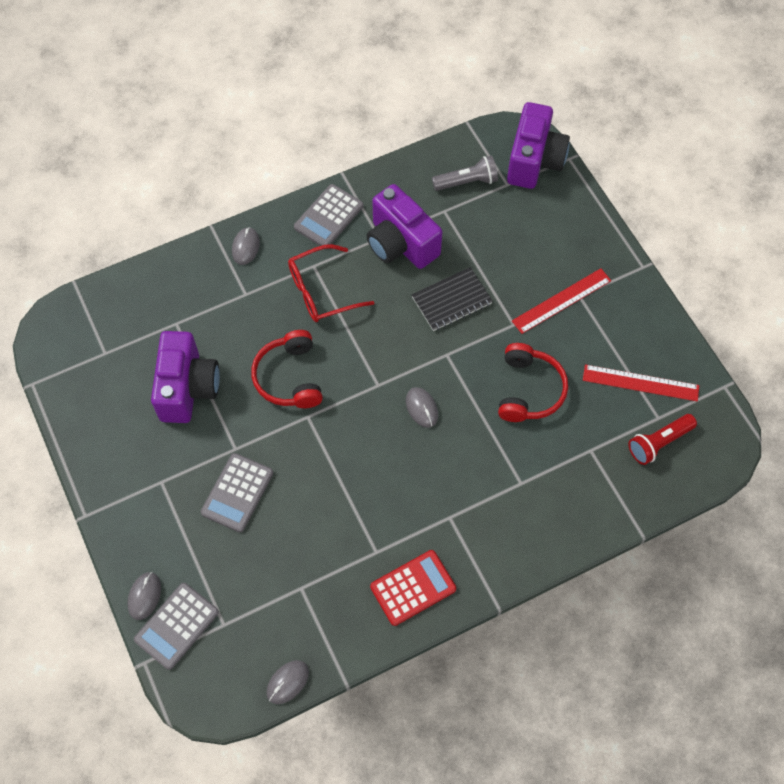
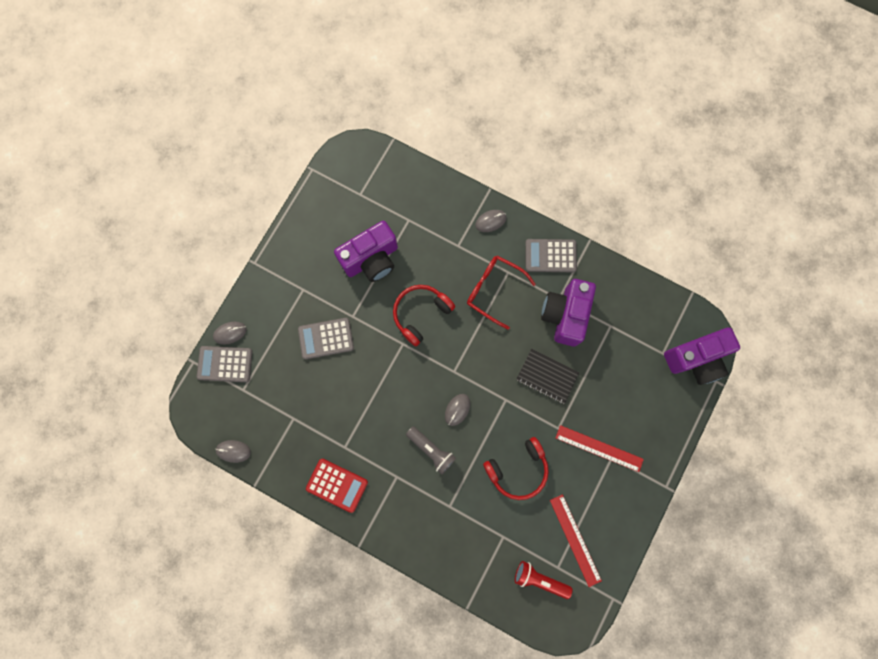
camera: 55 degrees right, 15 degrees up
grey flashlight [432,155,498,191] -> grey flashlight moved to [406,426,456,475]

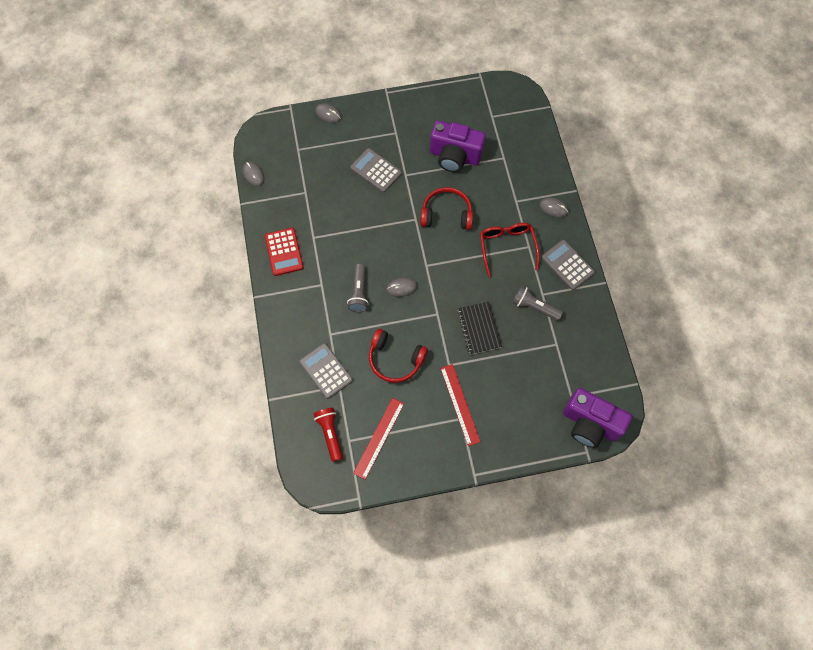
camera: 50 degrees right, 10 degrees down
grey calculator [197,346,253,382] -> grey calculator moved to [300,343,353,399]
purple camera [541,279,596,347] -> grey flashlight [513,286,563,321]

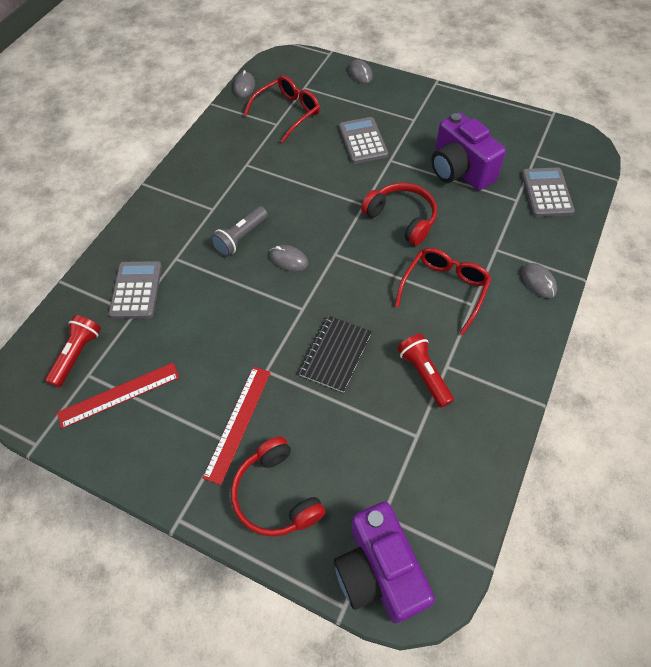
camera: 40 degrees right, 10 degrees down
red calculator [265,228,304,276] -> none
red headphones [369,329,428,383] -> red headphones moved to [231,436,326,537]
grey flashlight [513,286,563,321] -> red flashlight [397,334,454,408]
grey calculator [542,240,595,290] -> grey calculator moved to [521,167,575,217]
none -> red glasses [243,75,320,143]

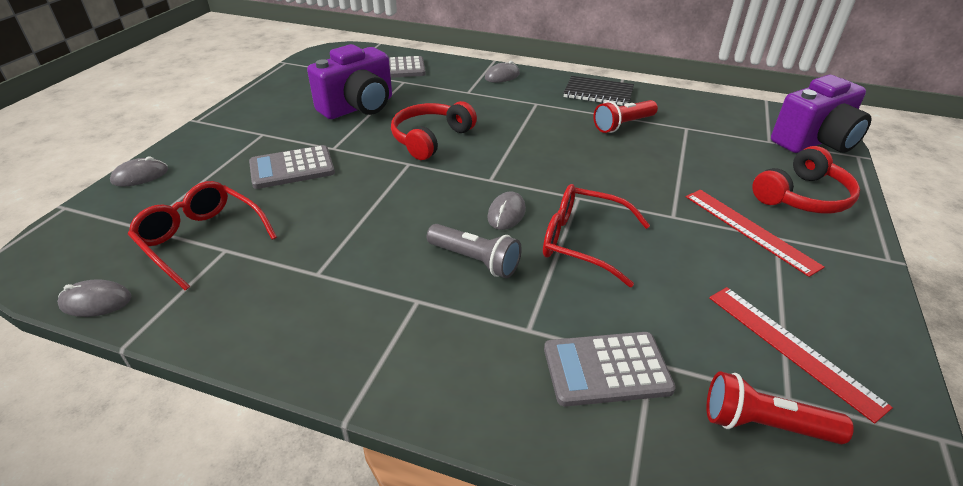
camera: 100 degrees left, 20 degrees down
red ruler [203,367,271,485] -> red ruler turned 45 degrees clockwise [686,190,825,277]
black notebook [299,316,372,393] -> black notebook moved to [563,76,634,106]
red glasses [395,248,491,335] -> red glasses moved to [543,184,650,287]

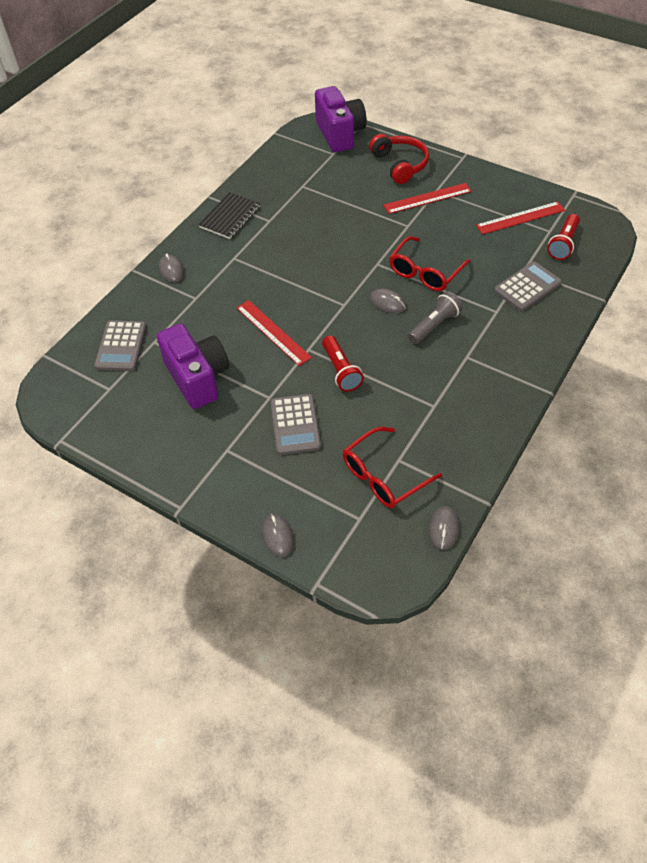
camera: 75 degrees left, 15 degrees up
red headphones [391,101,477,160] -> red ruler [236,300,312,366]
grey calculator [544,332,676,406] -> grey calculator turned 135 degrees counterclockwise [494,261,562,311]
red flashlight [593,100,658,133] -> red flashlight moved to [322,336,364,392]

